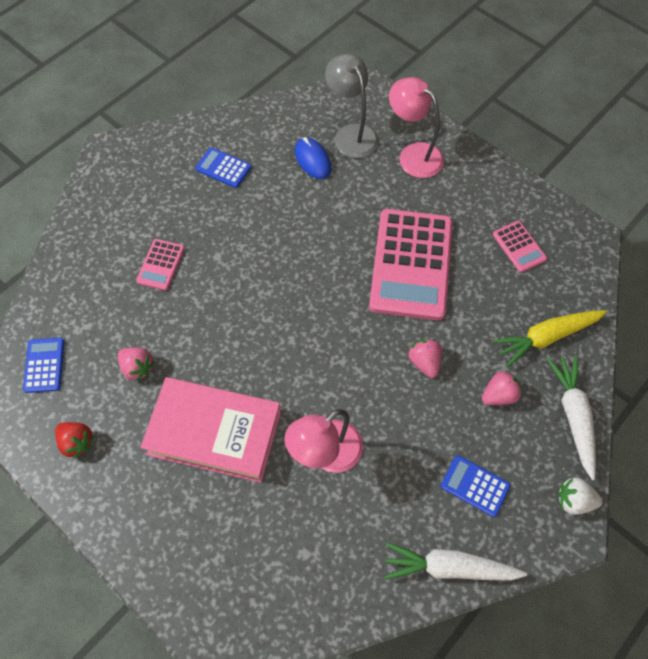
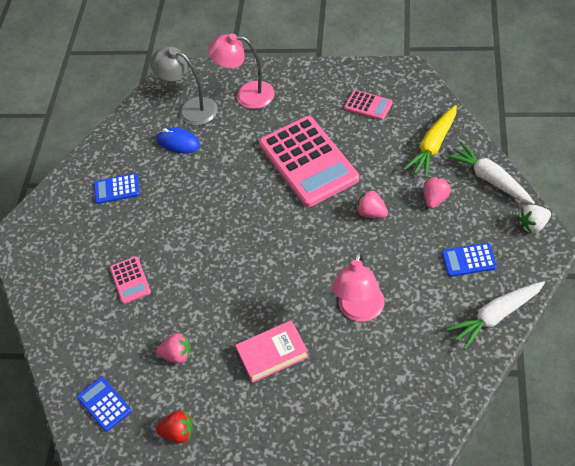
camera: 30 degrees left, 10 degrees down
pink book [140,377,281,483] -> pink book [235,320,309,383], size x0.60

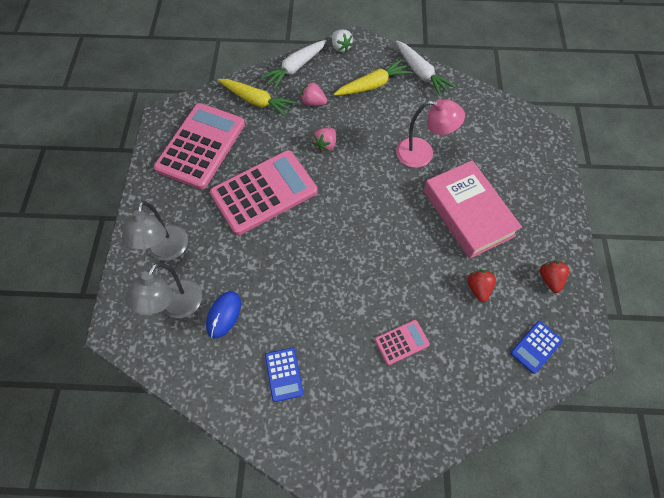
camera: 100 degrees left, 10 degrees up
pink strawberry [156,333,191,364] -> red strawberry [467,270,496,302]
pink lamp [208,33,275,109] -> grey lamp [122,201,188,261]
pink book [235,320,309,383] -> pink book [424,160,522,259], size x1.67
pink calculator [344,90,393,120] -> pink calculator [154,103,245,189], size x2.23
blue calculator [442,243,497,277] -> yellow carrot [334,59,412,96]

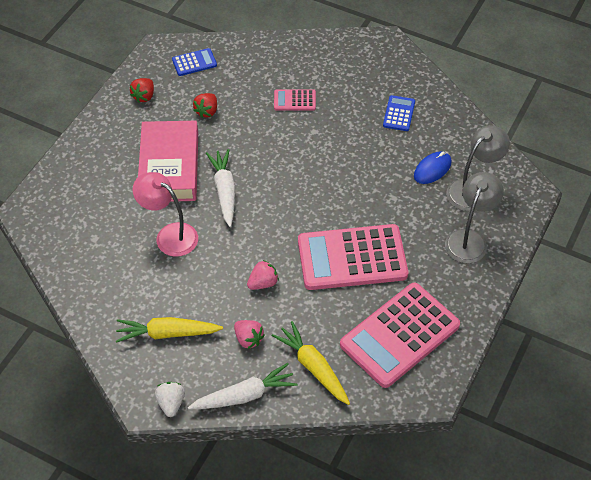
camera: 155 degrees left, 10 degrees down
white carrot [396,41,456,96] -> white carrot moved to [206,149,235,227]

